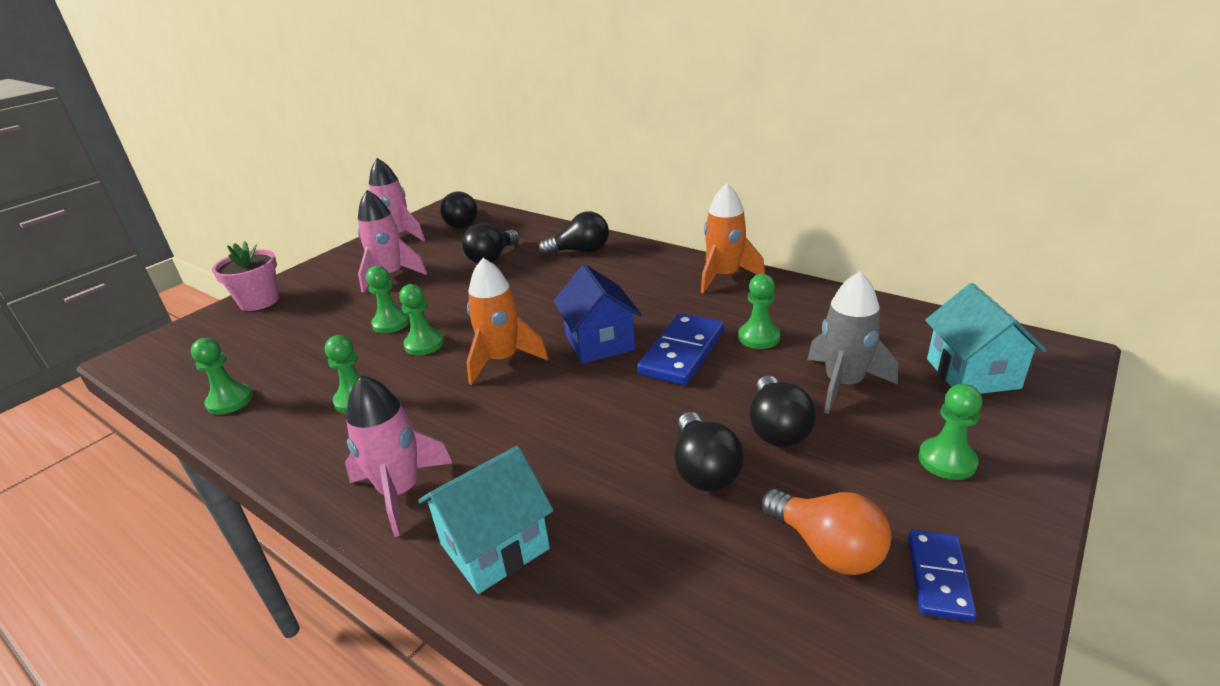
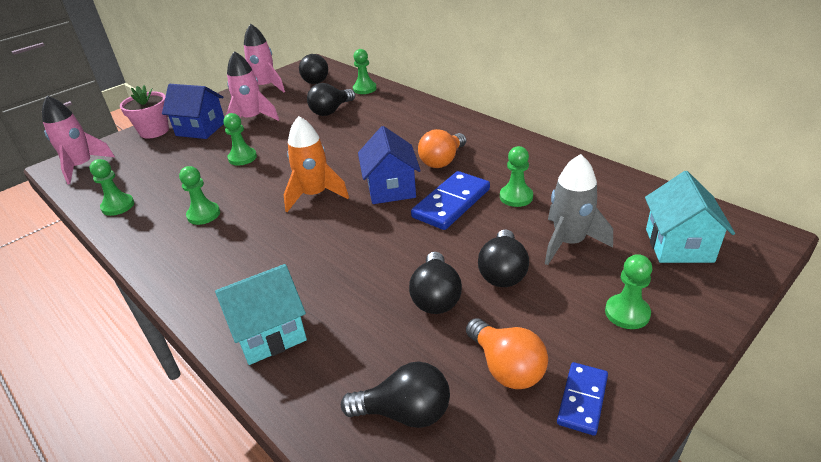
camera: 10 degrees right, 5 degrees up
pink rocket [345,375,453,537] -> pink rocket moved to [42,96,115,184]
green pawn [399,284,444,355] -> green pawn moved to [353,49,377,94]
black light bulb [539,211,609,255] -> black light bulb moved to [341,361,450,428]
orange rocket [701,183,765,294] -> none
none -> blue house [162,84,224,139]
none -> orange light bulb [418,129,466,168]

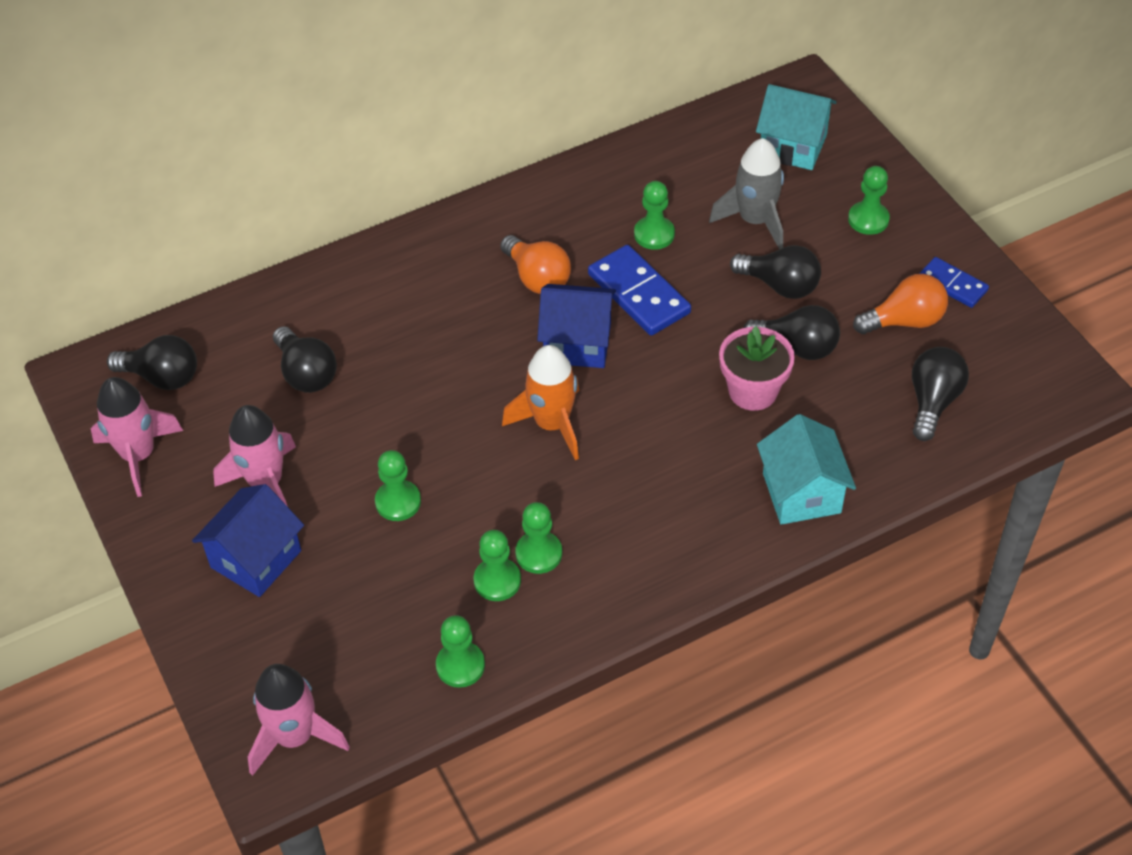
camera: 75 degrees left, 15 degrees up
pink flower pot [120,85,169,138] -> pink flower pot moved to [719,326,795,411]
green pawn [353,49,377,94] -> green pawn moved to [474,530,521,601]

